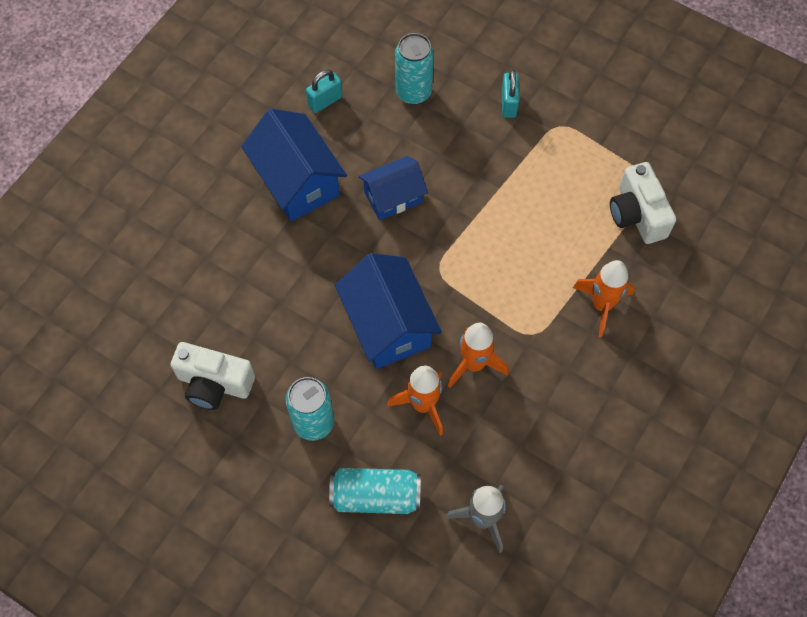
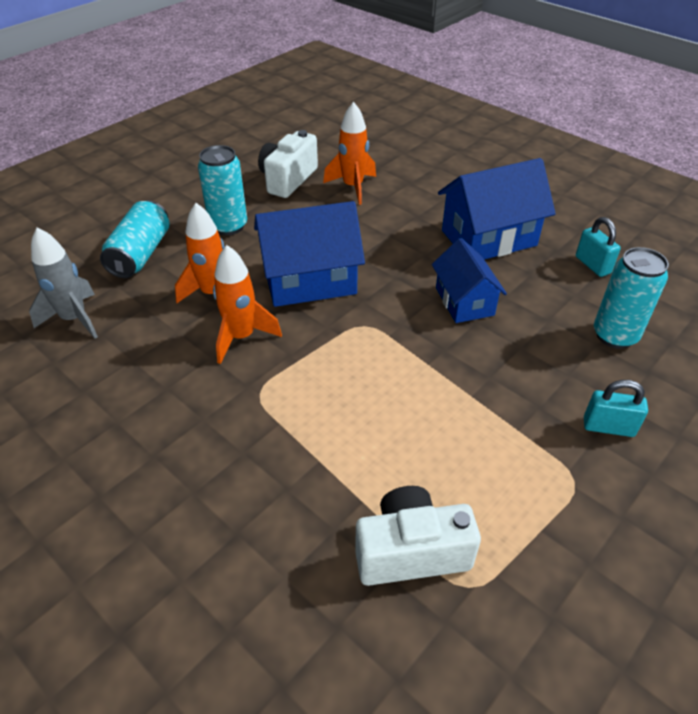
camera: 100 degrees right, 20 degrees down
orange rocket [573,260,635,337] -> orange rocket moved to [323,102,376,205]

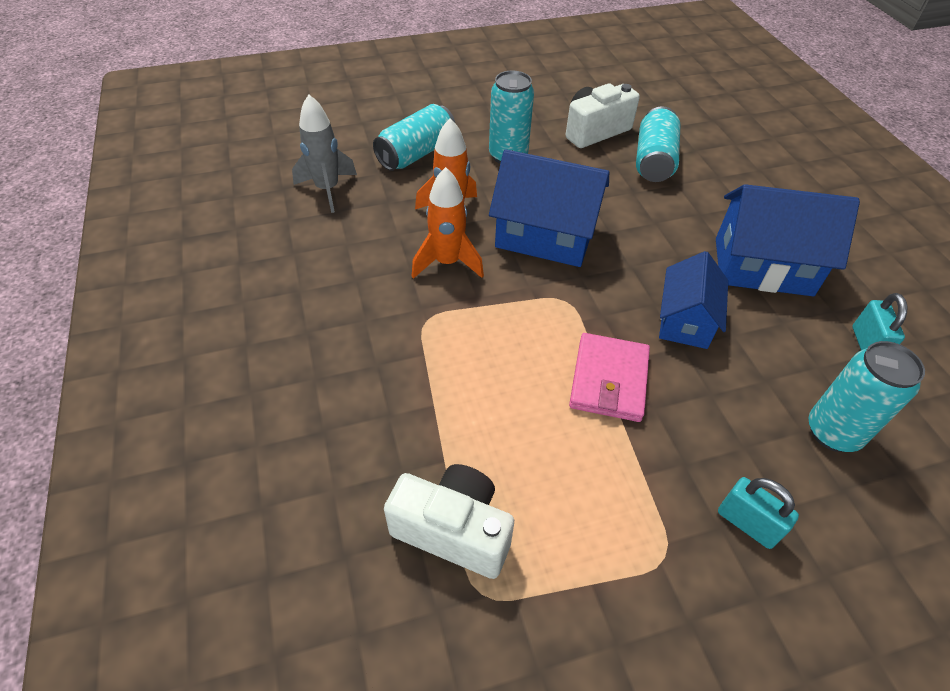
camera: 30 degrees right, 5 degrees up
orange rocket [323,102,376,205] -> turquoise can [636,106,681,182]
none -> pink wallet [569,333,650,422]

